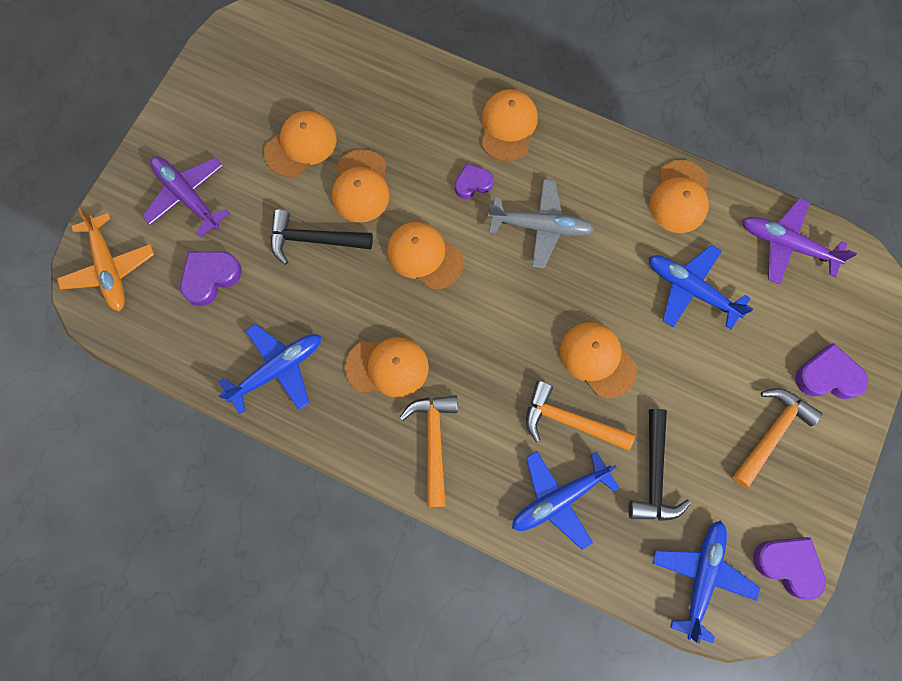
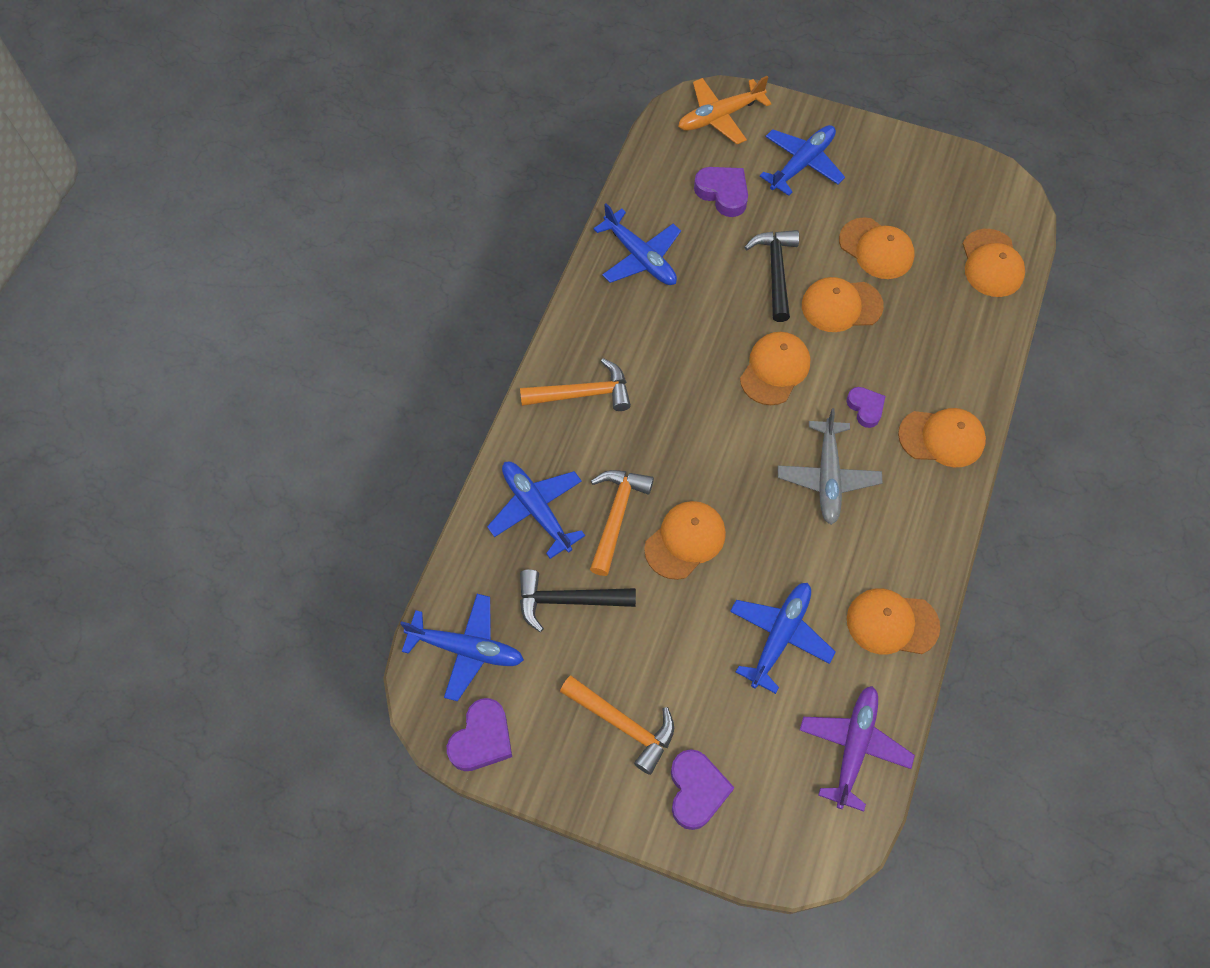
camera: 85 degrees right, 10 degrees down
purple plane [142,156,230,238] -> blue plane [760,125,845,196]
orange cap [345,337,429,398] -> orange cap moved to [963,229,1025,297]

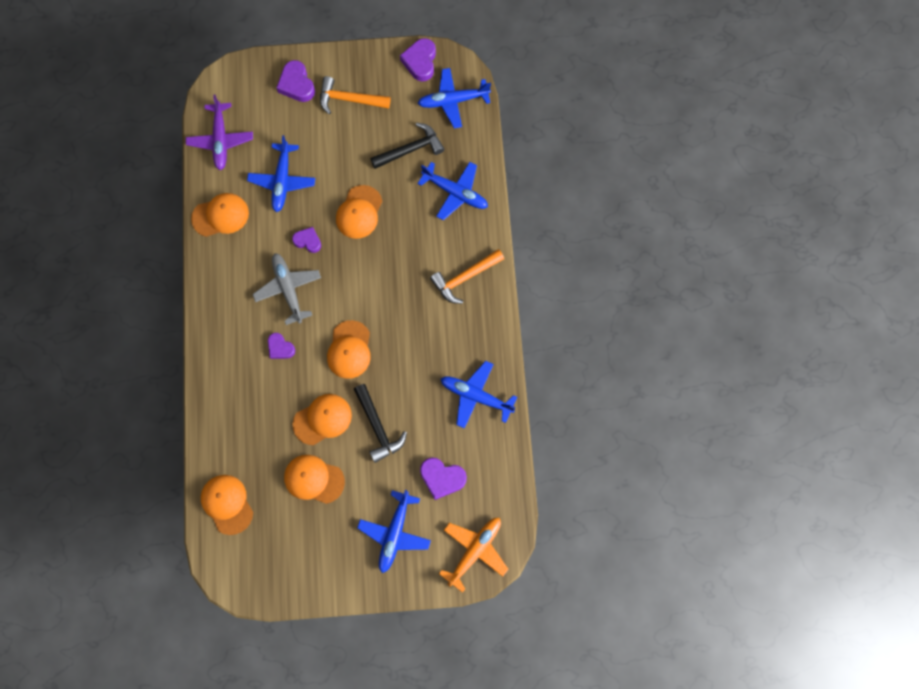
camera: 155 degrees right, 10 degrees up
orange hammer [590,470,654,576] -> none
orange cap [898,408,986,467] -> none
none -> purple heart [292,227,321,253]

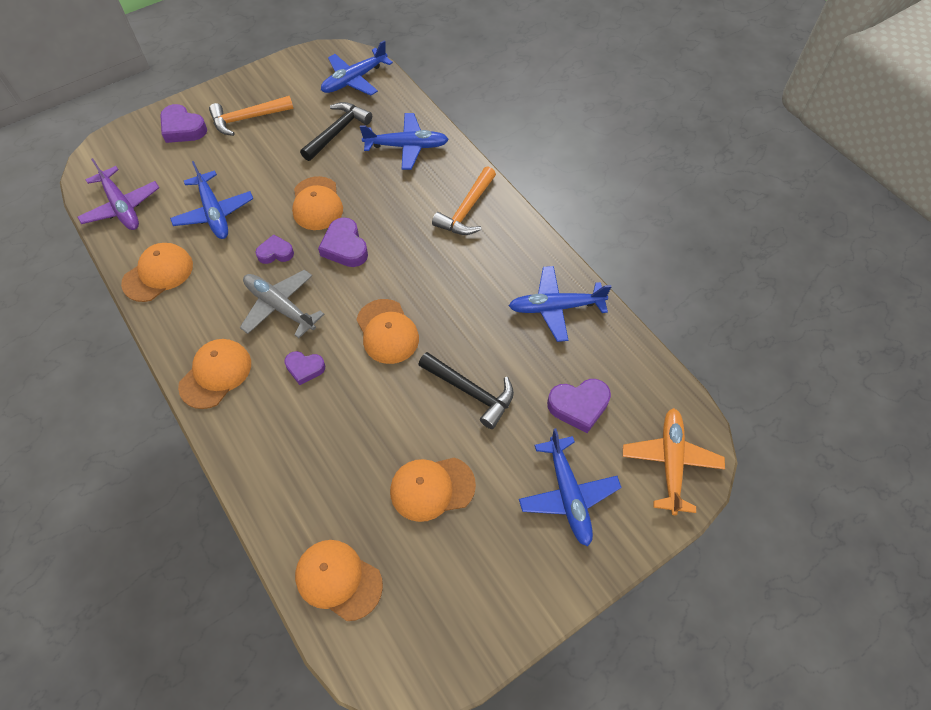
camera: 30 degrees left, 15 degrees down
orange cap [293,394,352,445] -> orange cap moved to [178,339,251,409]
purple heart [400,38,436,81] -> purple heart moved to [318,217,368,267]

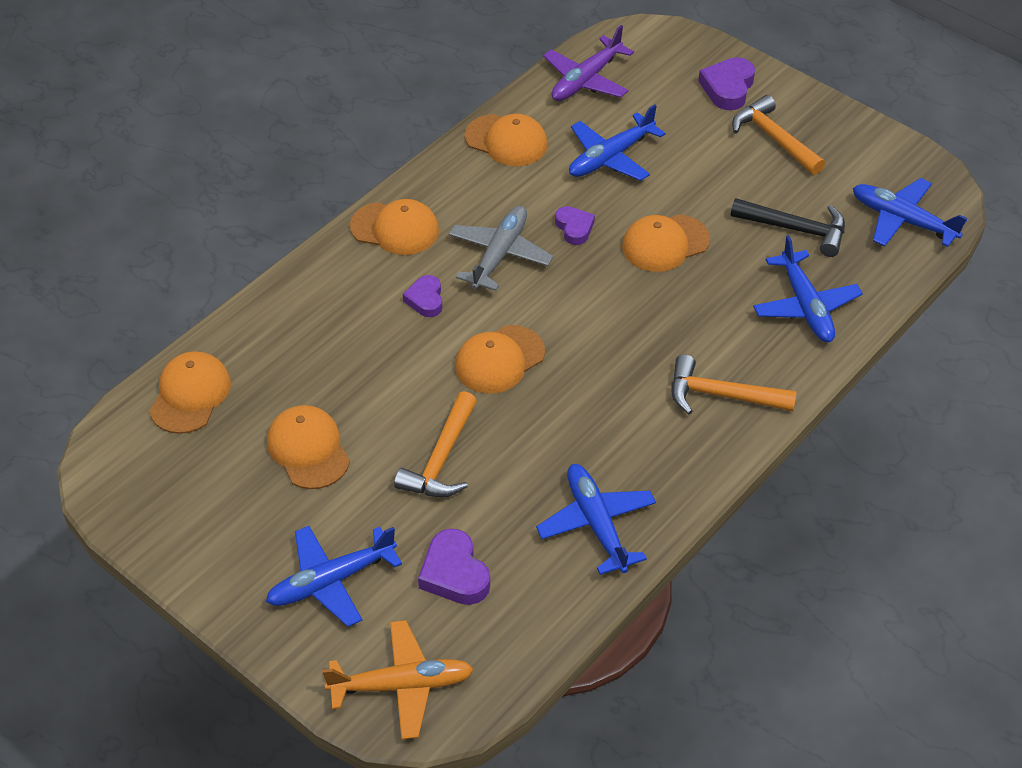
camera: 75 degrees right, 10 degrees down
purple heart [318,217,368,267] -> none
black hammer [418,352,514,429] -> orange hammer [394,391,477,497]

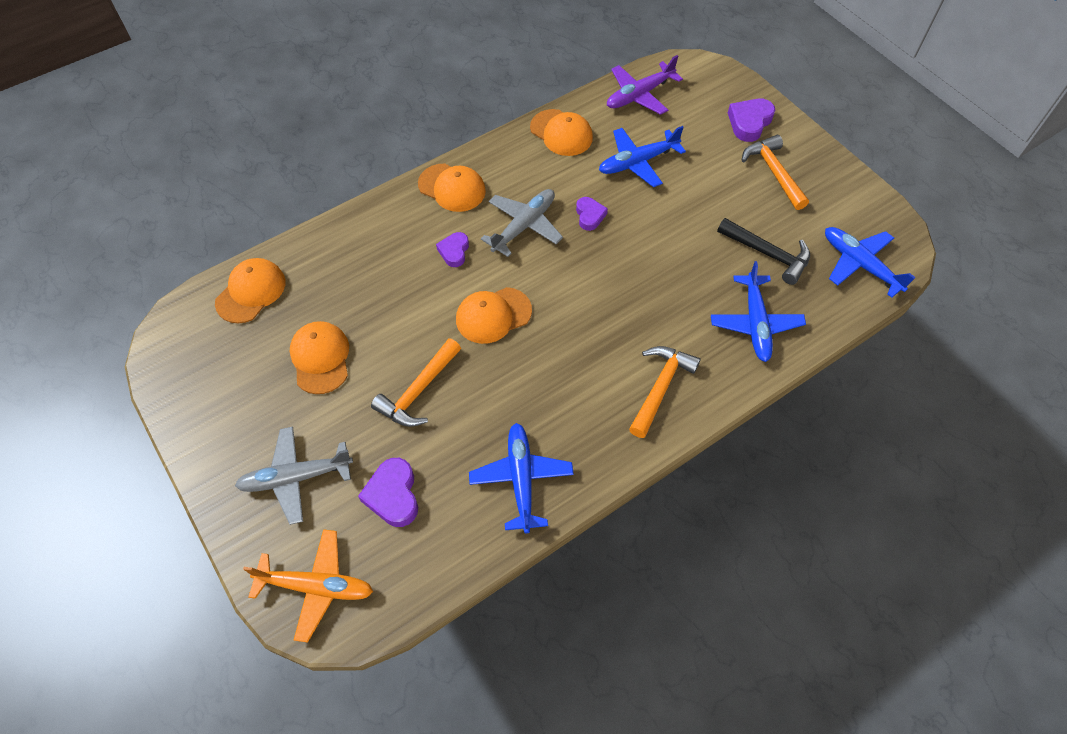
camera: 15 degrees right, 10 degrees up
blue plane [266,526,402,627] -> grey plane [235,427,353,525]
orange cap [622,215,710,272] -> none
orange hammer [671,355,797,414] -> orange hammer turned 90 degrees clockwise [629,346,701,438]

